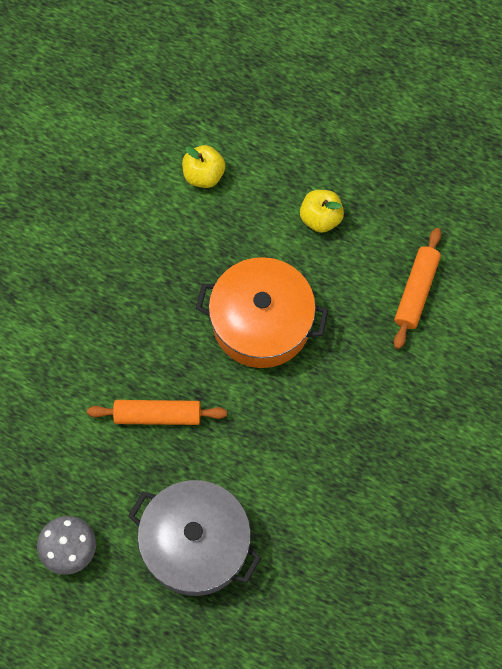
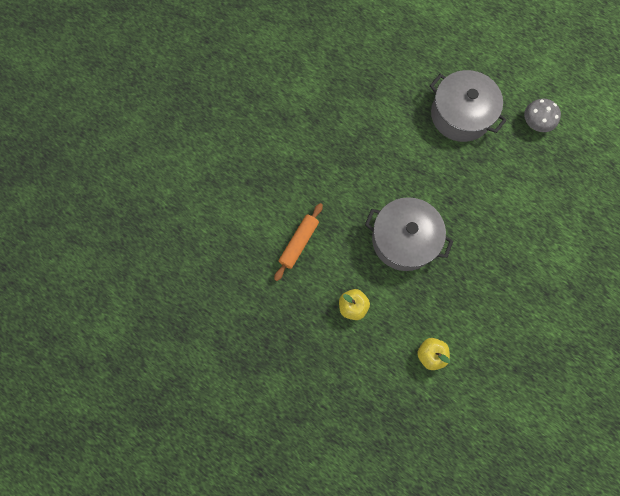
camera: 170 degrees left, 5 degrees up
orange rolling pin [87,400,227,425] -> none
orange pot [196,257,328,368] -> grey pot [365,197,453,271]

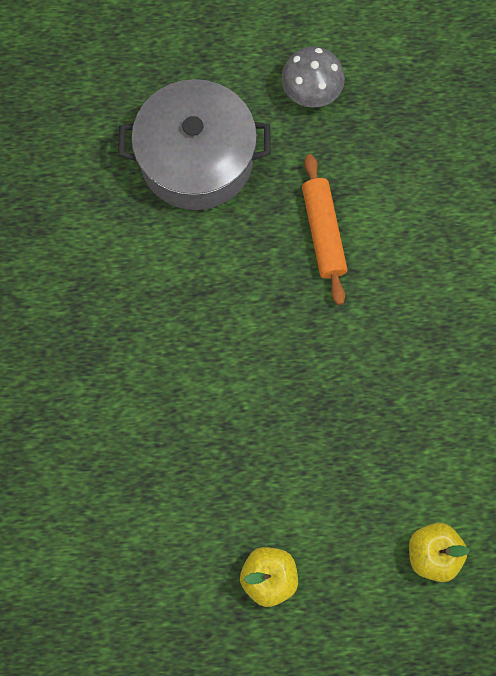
camera: 40 degrees left, 0 degrees up
orange rolling pin [274,203,323,281] -> orange rolling pin moved to [302,154,347,305]
grey pot [365,197,453,271] -> none

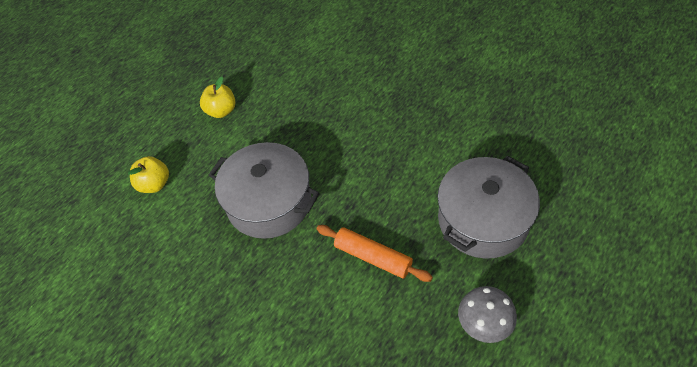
camera: 135 degrees right, 20 degrees down
none -> grey pot [209,142,320,239]

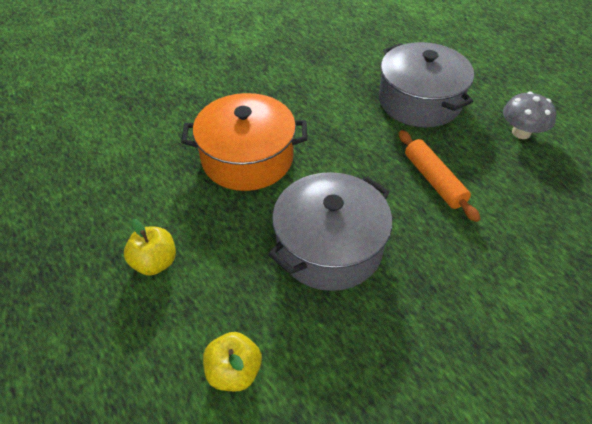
camera: 75 degrees left, 5 degrees down
orange rolling pin [317,225,433,282] -> orange rolling pin turned 75 degrees counterclockwise [399,130,480,222]
none -> orange pot [181,93,308,191]

